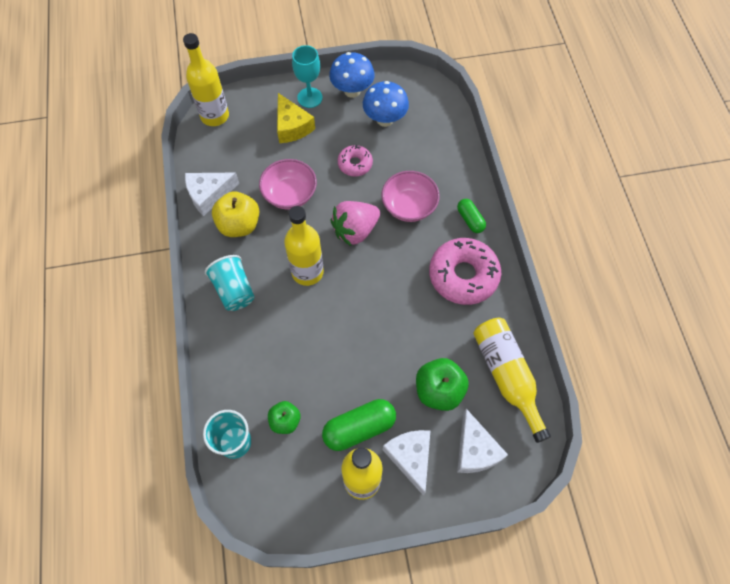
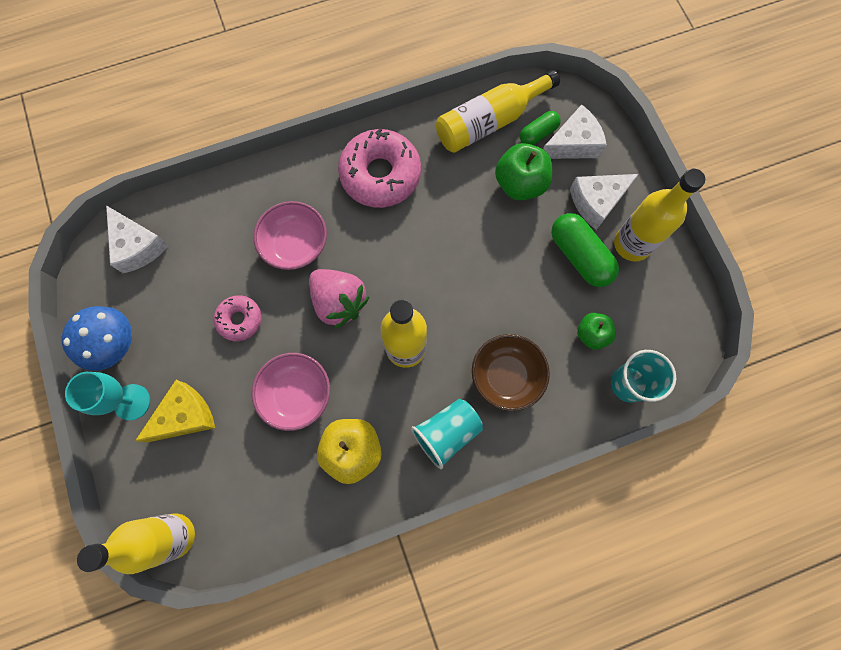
camera: 100 degrees left, 10 degrees up
white cheese [185,173,239,216] -> white cheese moved to [106,205,169,273]
blue mushroom [363,81,409,127] -> none
green capsule [457,199,486,233] -> green capsule moved to [520,111,561,145]
none -> brown bowl [472,334,550,411]

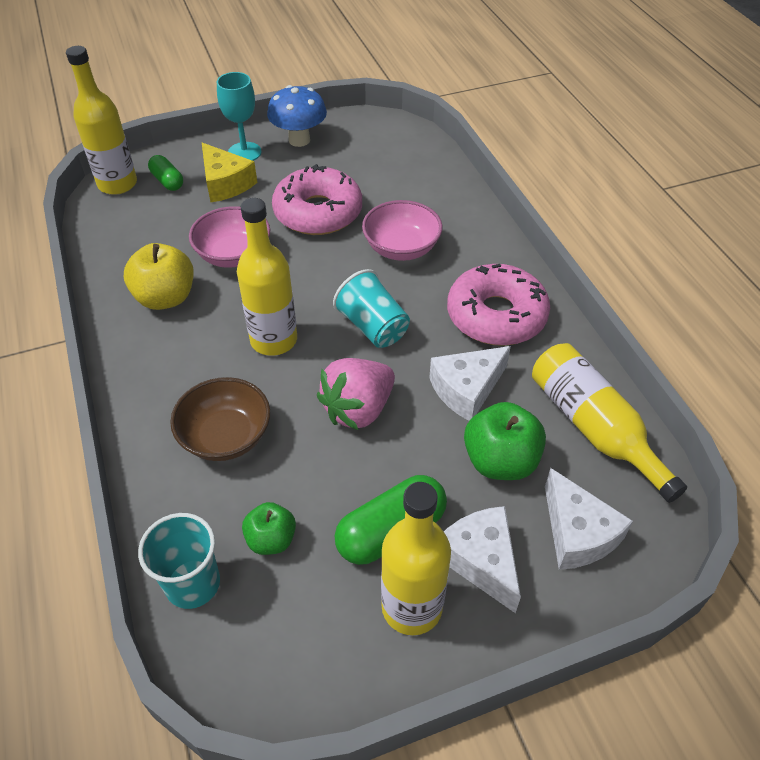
camera: 90 degrees right, 25 degrees down
white cheese [106,205,169,273] -> white cheese moved to [429,346,511,421]
pink donut [214,295,262,341] -> pink donut [272,164,362,235], size x1.86
pink strawberry [309,269,369,329] -> pink strawberry moved to [317,358,395,430]
turquoise cup [411,399,483,469] -> turquoise cup moved to [333,269,410,348]
green capsule [520,111,561,145] -> green capsule moved to [148,155,183,191]

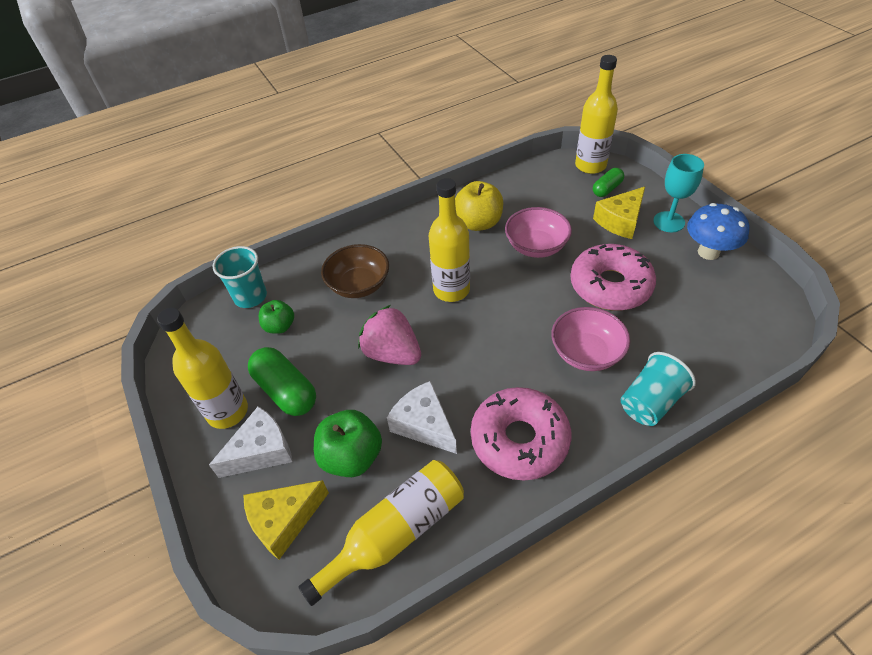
camera: 85 degrees right, 0 degrees up
turquoise cup [333,269,410,348] -> turquoise cup moved to [621,352,696,426]
white cheese [545,468,633,570] -> yellow cheese [243,480,329,559]

